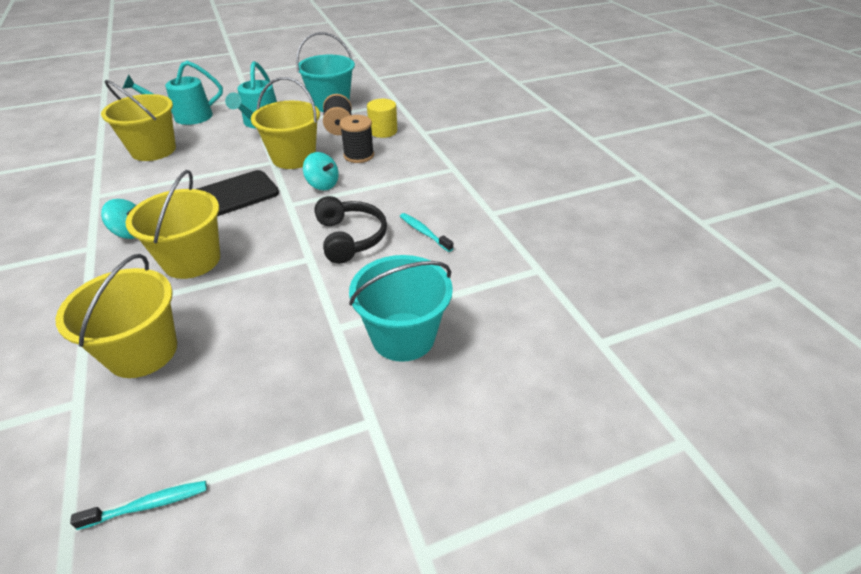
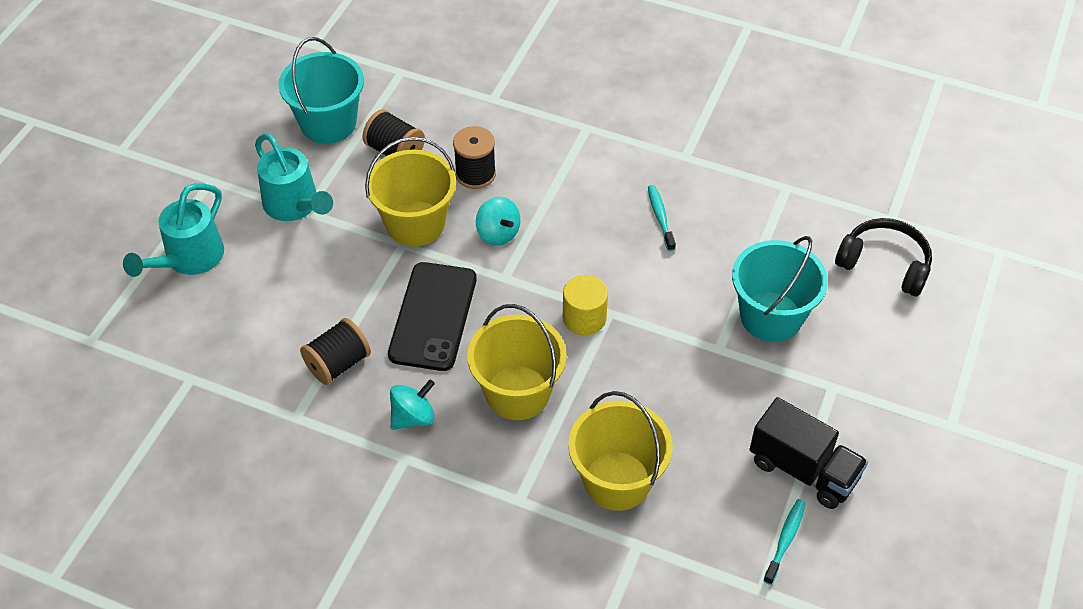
camera: 45 degrees left, 10 degrees up
yellow bucket [101,80,176,161] -> none
turquoise spinning top [303,152,339,190] -> turquoise spinning top turned 60 degrees clockwise [476,197,520,246]
black headphones [314,196,387,264] -> black headphones moved to [835,218,932,297]
yellow cylinder [367,99,397,138] -> yellow cylinder moved to [563,275,608,335]
turquoise toothbrush [400,213,453,252] -> turquoise toothbrush turned 75 degrees clockwise [648,185,676,251]
none -> black spool [300,318,371,385]
none -> black truck [749,397,868,509]

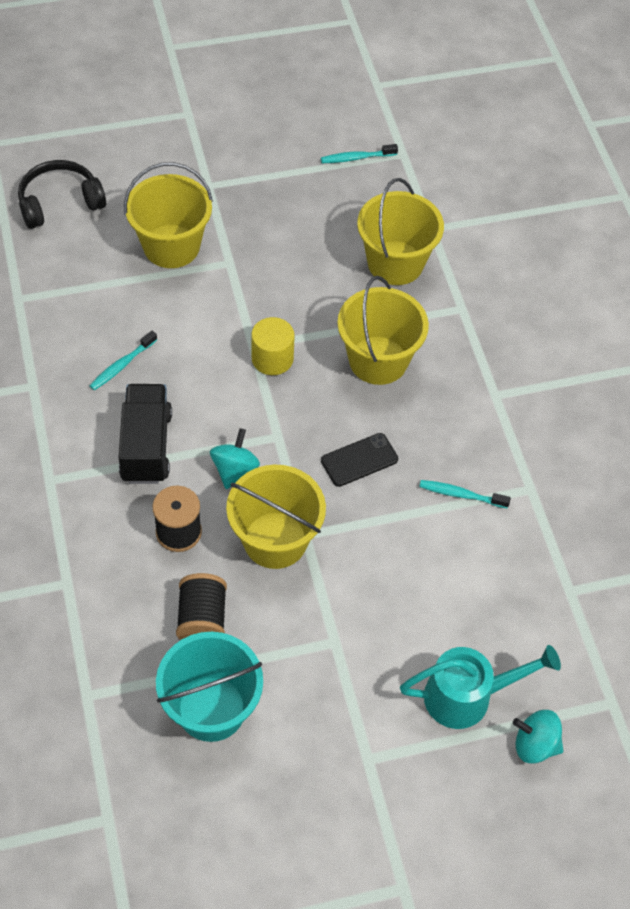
camera: 130 degrees left, 5 degrees up
turquoise watering can [255,133,333,221] -> none
black spool [300,318,371,385] -> turquoise toothbrush [419,480,511,508]
black phone [388,262,477,371] -> black phone [321,433,398,487], size x0.58
turquoise spinning top [390,380,435,430] -> turquoise spinning top moved to [513,710,563,764]
turquoise bucket [732,236,828,342] -> yellow bucket [124,162,213,268]
black truck [749,397,868,509] -> black truck moved to [118,384,172,484]
black headphones [835,218,932,297] -> black headphones turned 75 degrees clockwise [18,160,106,229]

